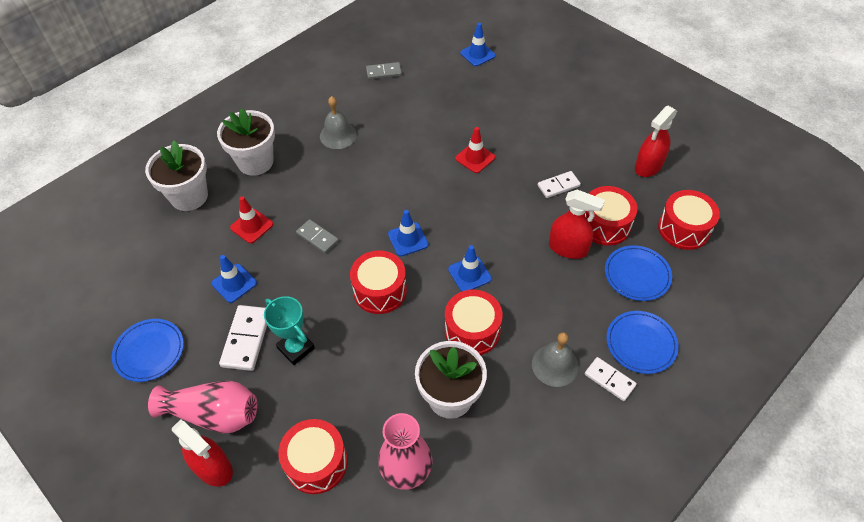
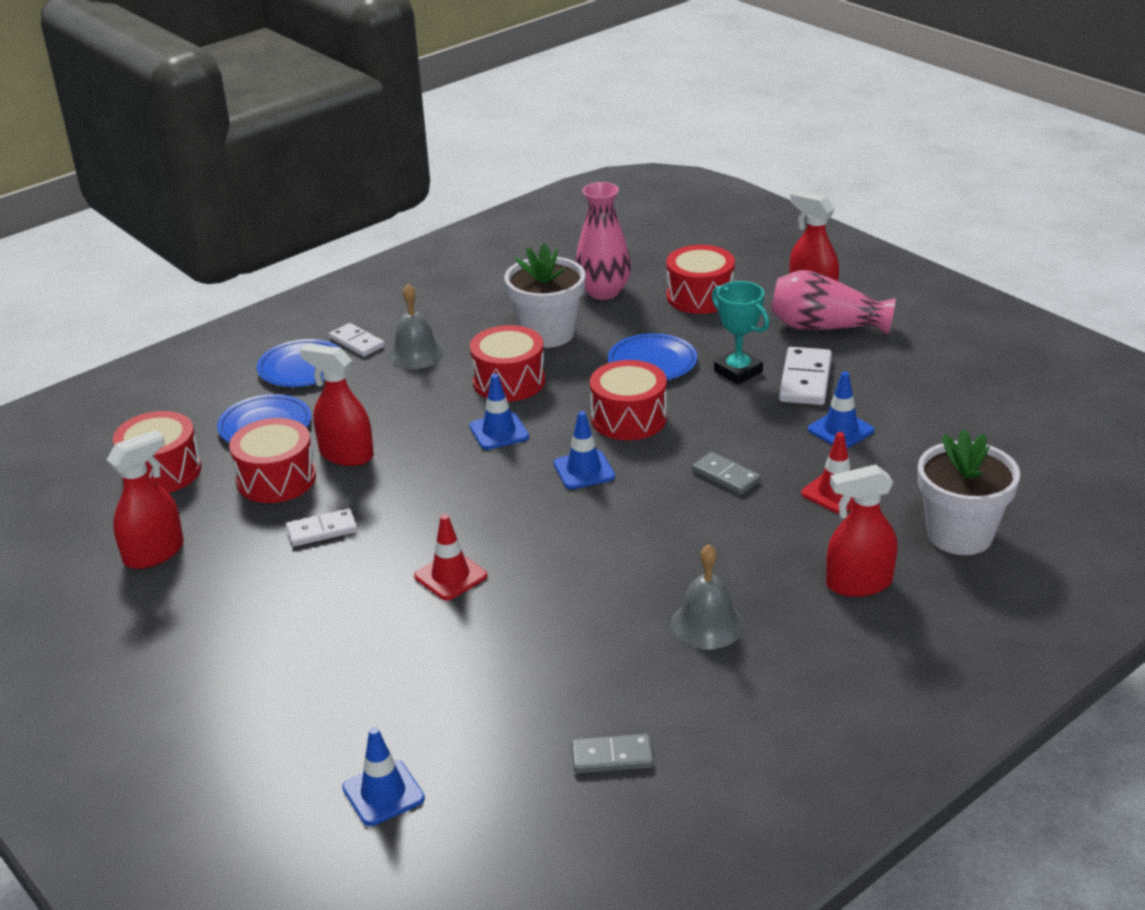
camera: 175 degrees left, 20 degrees down
blue plate [112,319,184,382] -> blue plate moved to [608,333,697,380]
white flower pot [217,108,275,176] -> red spray bottle [826,464,898,597]

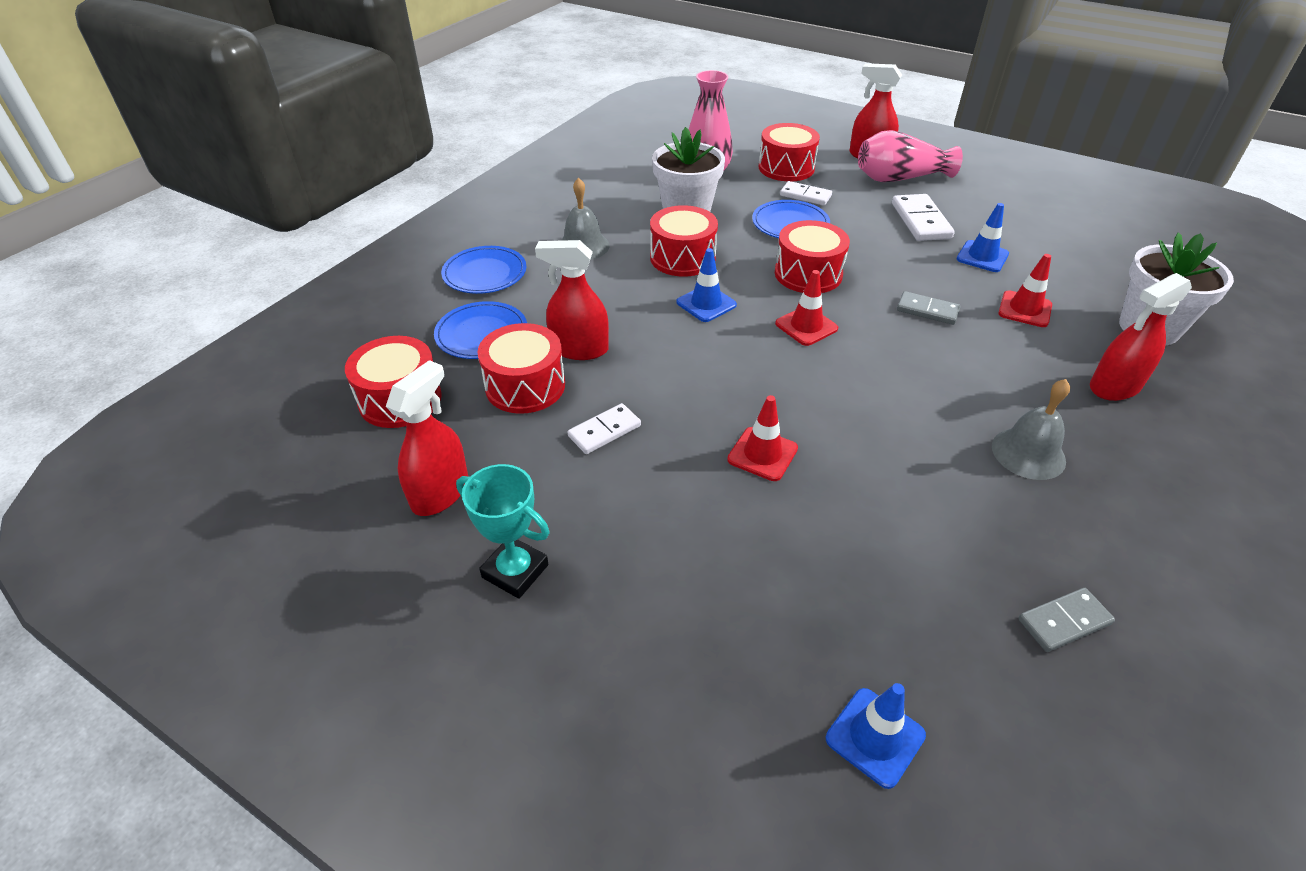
camera: 20 degrees left, 10 degrees up
white domino [329,323,385,357] -> white domino moved to [780,181,832,206]
blue traffic cone [554,411,615,489] -> red traffic cone [775,270,838,346]
turquoise trophy [712,281,769,385] -> turquoise trophy moved to [456,464,549,599]

